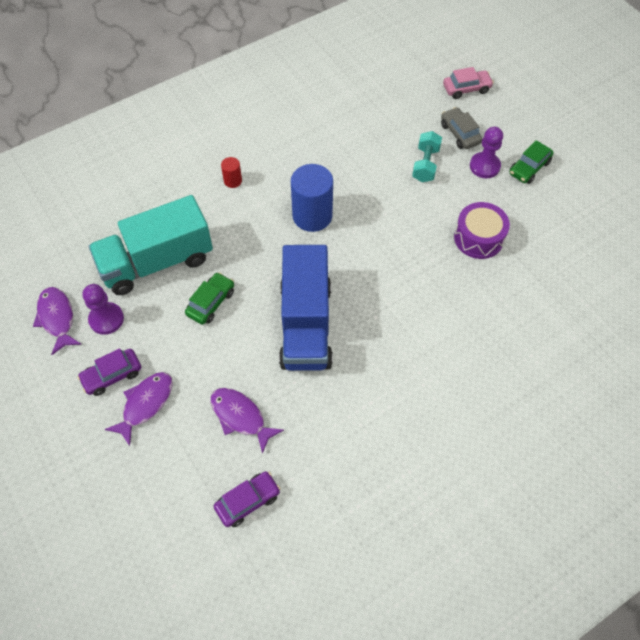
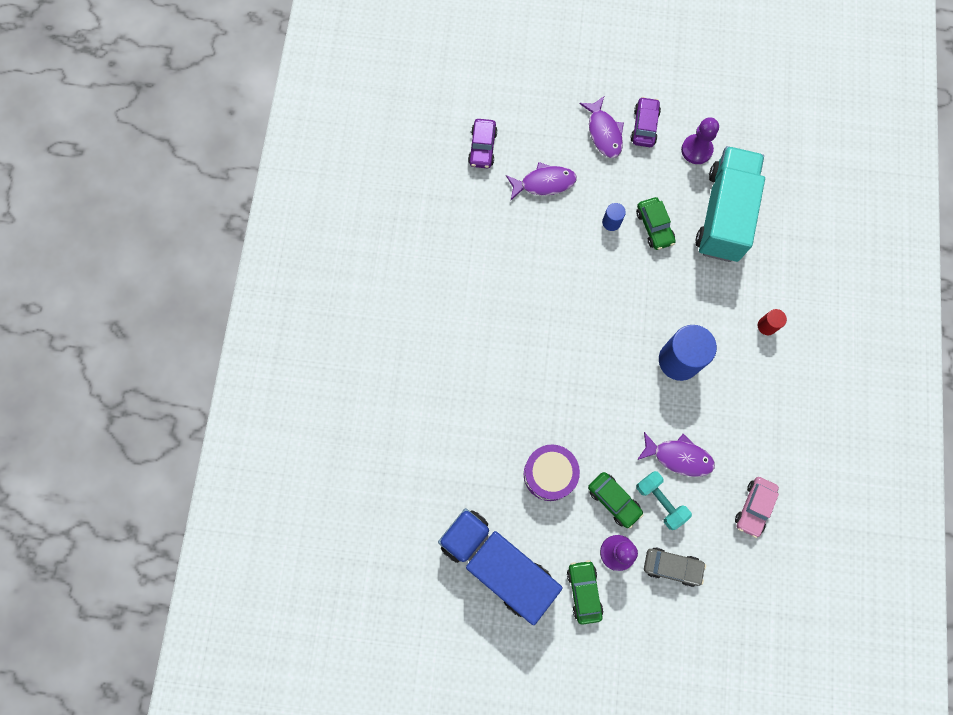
camera: 130 degrees right, 15 degrees up
purple fish [33,287,82,355] -> purple fish moved to [637,432,715,477]
blue truck [279,245,333,371] -> blue truck moved to [438,508,563,625]
pink car [443,67,494,99] -> pink car moved to [735,477,779,538]
none -> green car [588,472,644,528]
none -> blue cylinder [602,203,626,231]

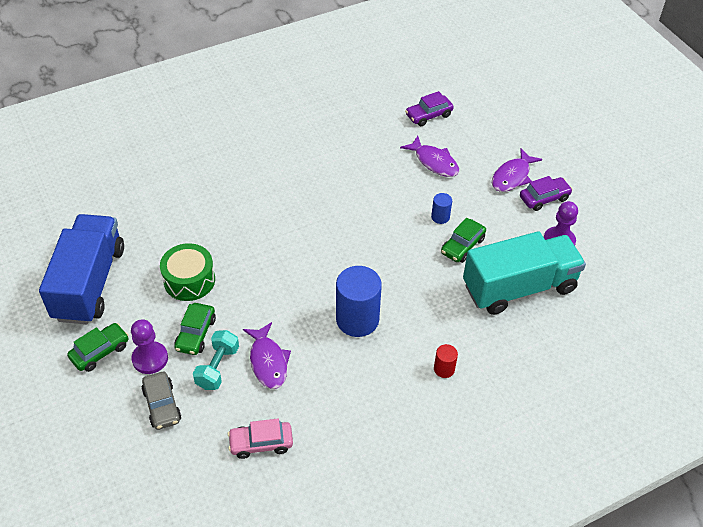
camera: 55 degrees right, 25 degrees down
purple drum [524,444,580,501] -> green drum [160,243,215,301]

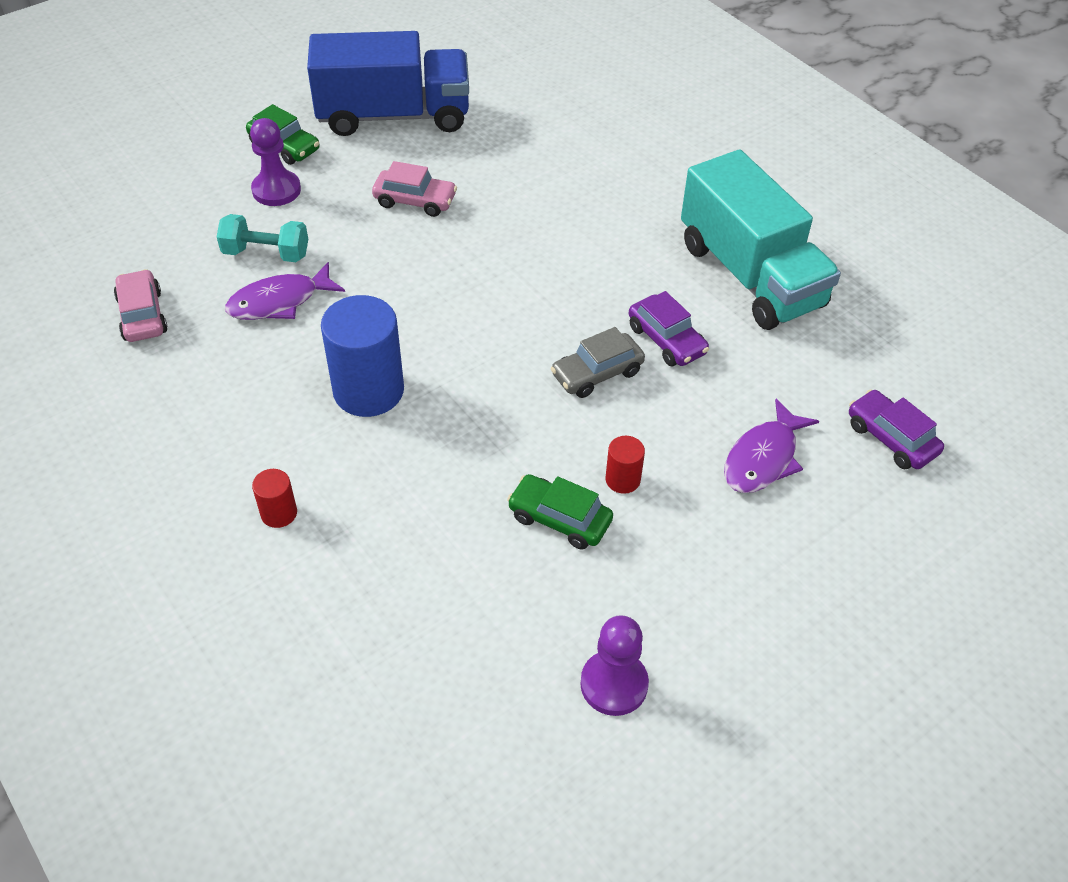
camera: 80 degrees right, 0 degrees up
grey car [141,372,181,430] -> grey car moved to [551,327,645,398]
green drum [160,243,215,301] -> pink car [372,161,457,217]
green car [174,303,216,355] -> none
blue cylinder [431,193,452,224] -> red cylinder [605,436,645,494]
turquoise truck [463,231,586,315] -> turquoise truck moved to [681,150,841,330]
purple fish [492,148,542,192] -> none
purple car [520,176,573,211] -> purple car moved to [629,291,709,366]

